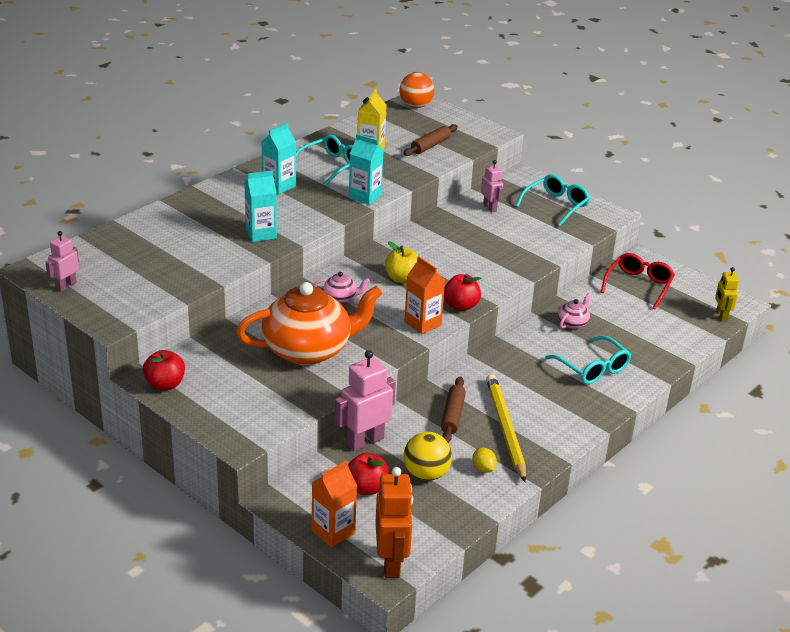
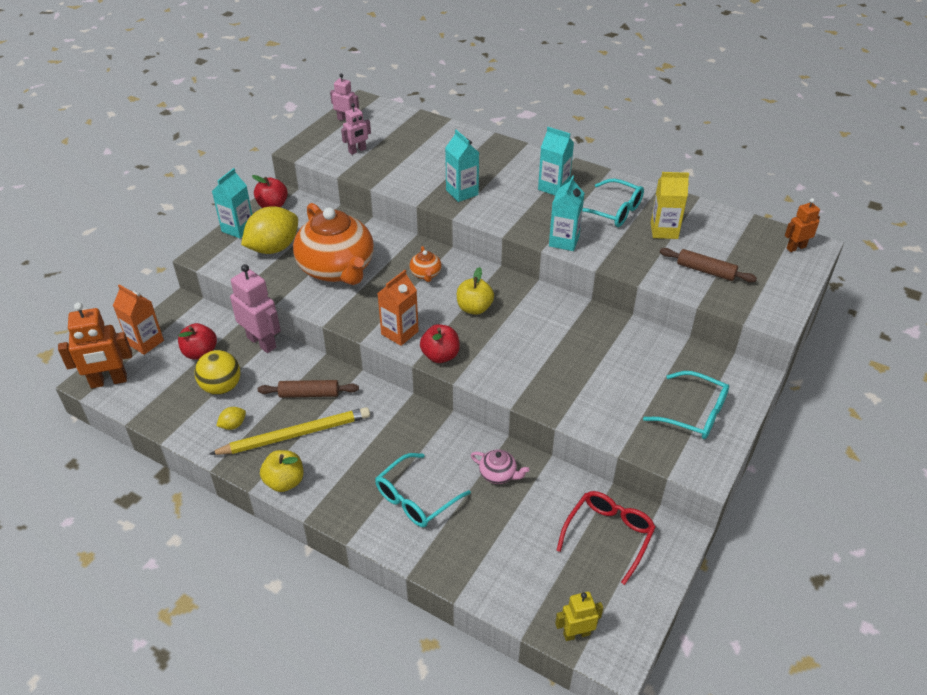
camera: 80 degrees right, 10 degrees up
pink teapot [314,272,370,303] -> orange teapot [410,246,442,282]
orange ball [399,72,434,108] -> orange robot [785,198,820,252]
pink robot [481,160,503,212] -> pink robot moved to [341,103,371,155]
red glasses [601,253,675,310] -> red glasses turned 75 degrees counterclockwise [556,491,656,585]
none -> turquoise carton [212,168,252,238]
none -> yellow lemon [241,206,298,254]
none -> yellow apple [260,450,303,492]

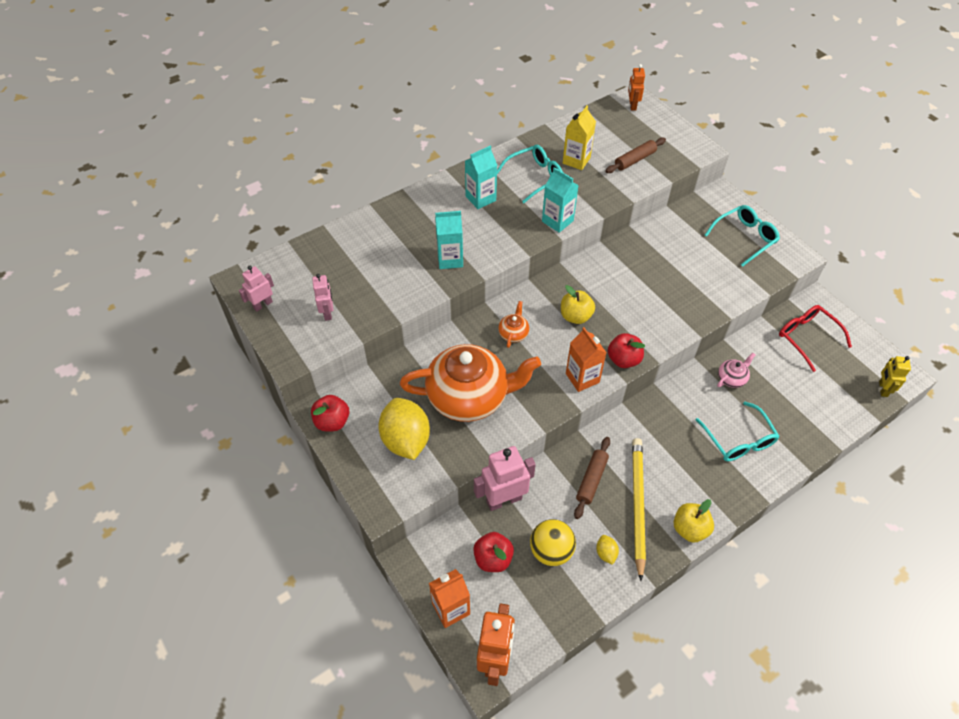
camera: 65 degrees left, 10 degrees up
turquoise carton [212,168,252,238] -> none
orange teapot [410,246,442,282] -> orange teapot turned 90 degrees counterclockwise [498,301,529,348]

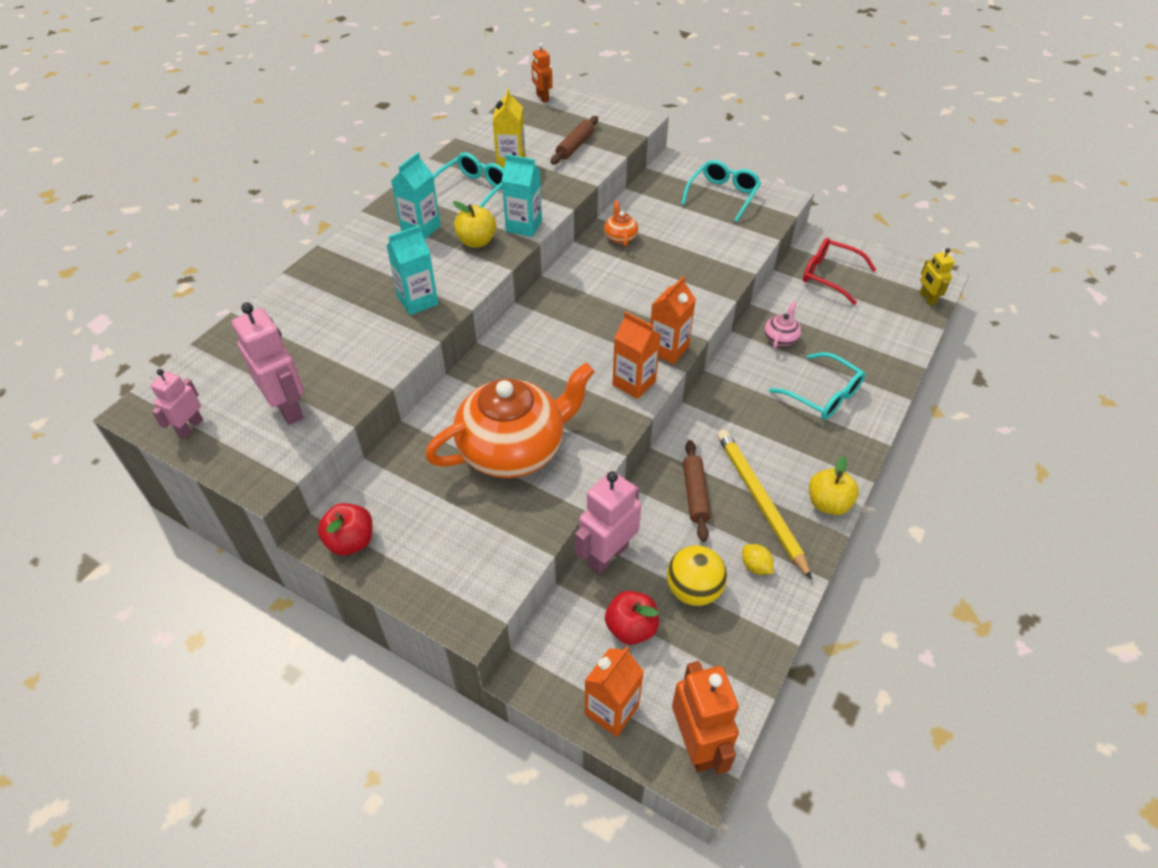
camera: 25 degrees left, 5 degrees down
pink robot [312,274,334,321] -> pink robot [232,303,304,425], size x1.69
yellow lemon [378,398,430,460] -> none
orange teapot [498,301,529,348] -> orange teapot moved to [604,200,638,247]
yellow apple [561,285,595,324] -> yellow apple moved to [453,201,496,247]
red apple [608,333,645,368] -> orange carton [650,276,696,364]

